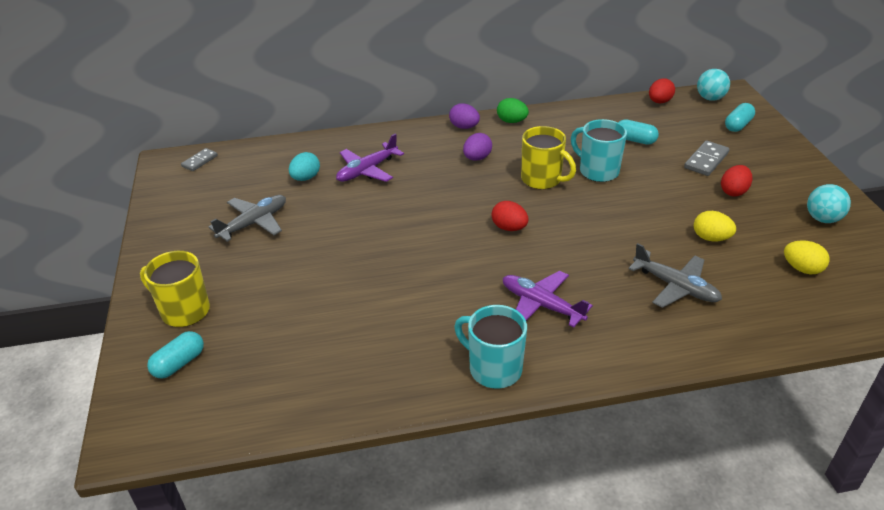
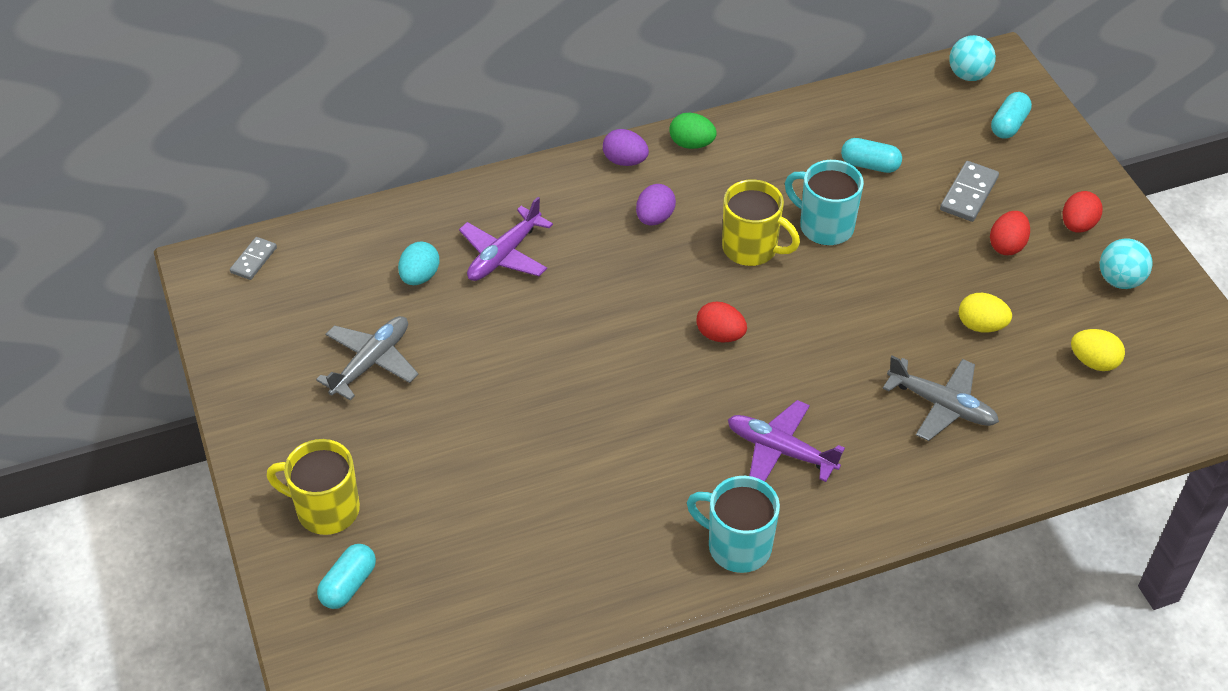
camera: 10 degrees left, 10 degrees up
red egg [649,78,675,103] -> red egg moved to [1063,191,1103,233]

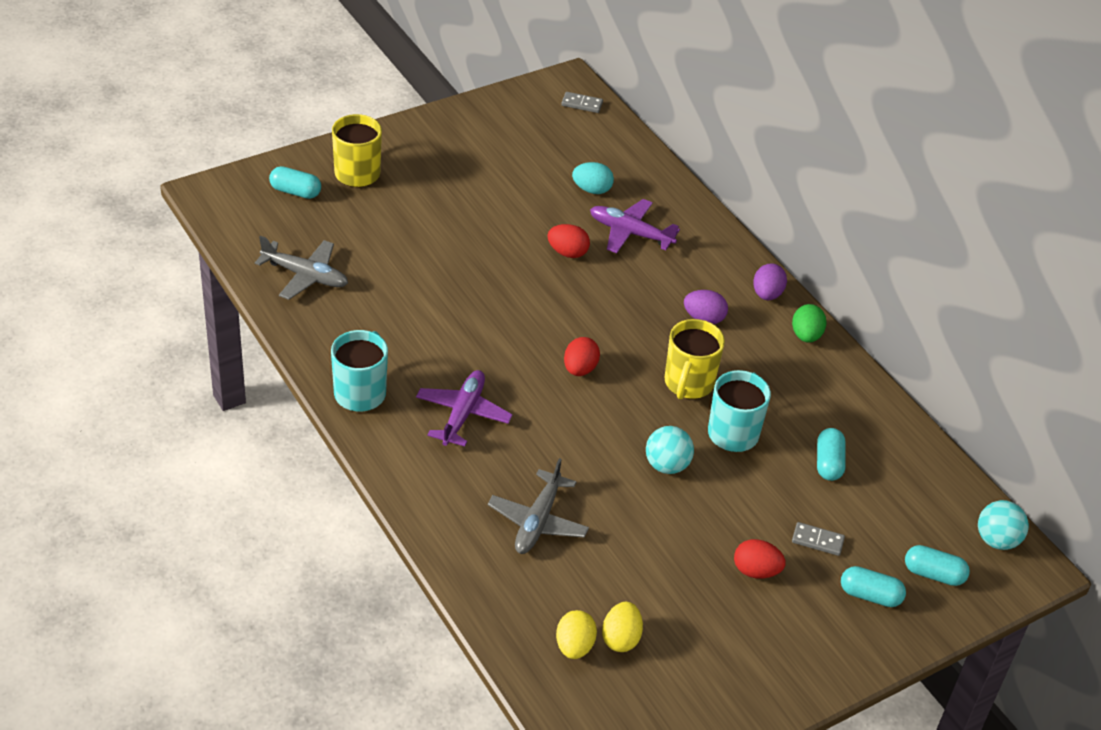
camera: 75 degrees right, 5 degrees down
grey plane [316,316,418,400] -> grey plane moved to [255,236,348,300]
grey domino [940,161,999,222] -> grey domino [792,522,845,556], size x0.67
yellow egg [959,293,1012,332] -> yellow egg moved to [556,610,597,659]
red egg [1063,191,1103,233] -> red egg moved to [547,224,590,258]
turquoise ball [1100,238,1152,289] -> turquoise ball moved to [646,426,694,474]
none -> turquoise capsule [841,566,906,607]

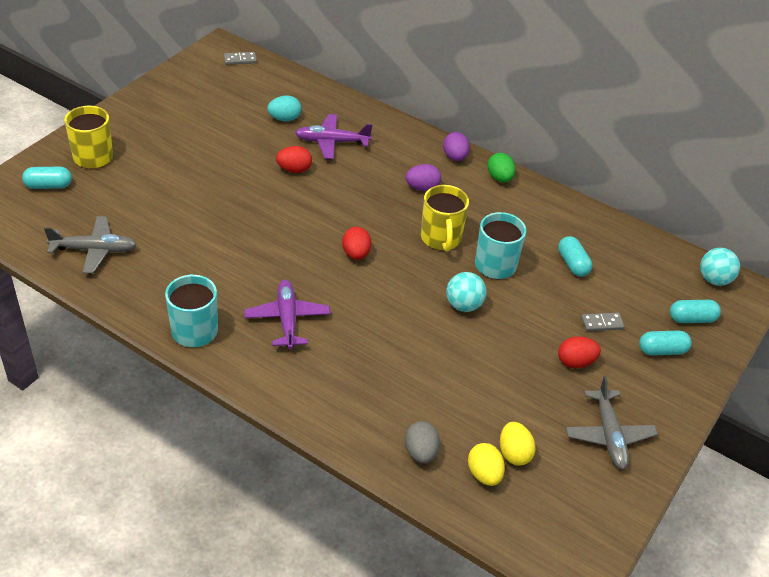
camera: 25 degrees left, 0 degrees up
grey plane [488,458,589,554] -> grey plane moved to [566,376,658,470]
none -> grey egg [405,421,440,464]

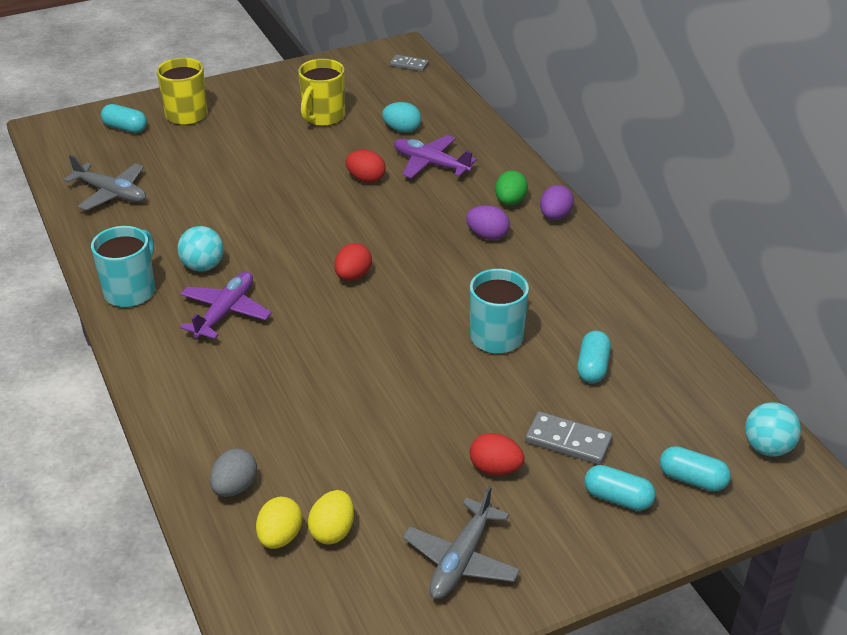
camera: 35 degrees right, 5 degrees down
yellow mug [421,185,469,252] -> yellow mug moved to [298,59,345,126]
turquoise ball [446,272,486,312] -> turquoise ball moved to [177,226,224,271]
green egg [487,153,516,182] -> green egg moved to [495,171,528,205]
grey domino [581,313,625,331] -> grey domino [525,411,613,465], size x1.50

